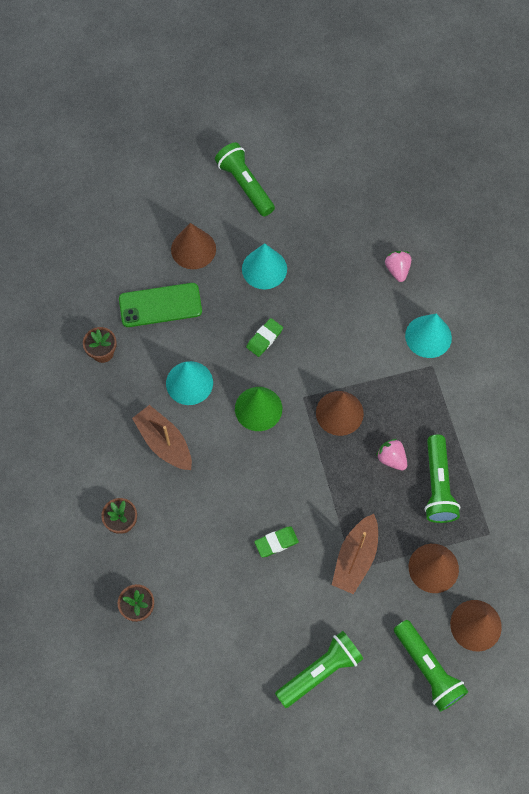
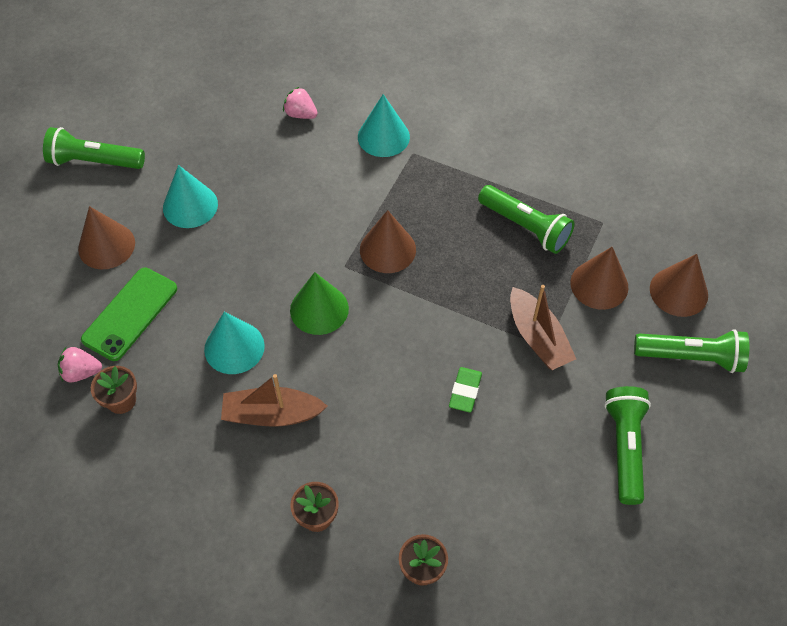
camera: 50 degrees left, 10 degrees down
green eraser [246,318,283,357] -> none
pink strawberry [376,439,407,470] -> pink strawberry moved to [58,347,102,383]

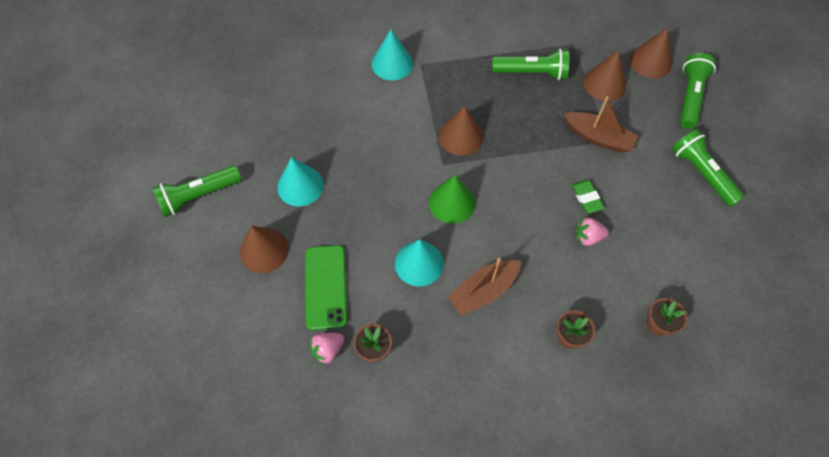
camera: 35 degrees left, 5 degrees up
pink strawberry [283,87,317,119] -> pink strawberry moved to [575,217,609,246]
green flashlight [634,329,749,373] -> green flashlight turned 45 degrees counterclockwise [680,53,716,129]

